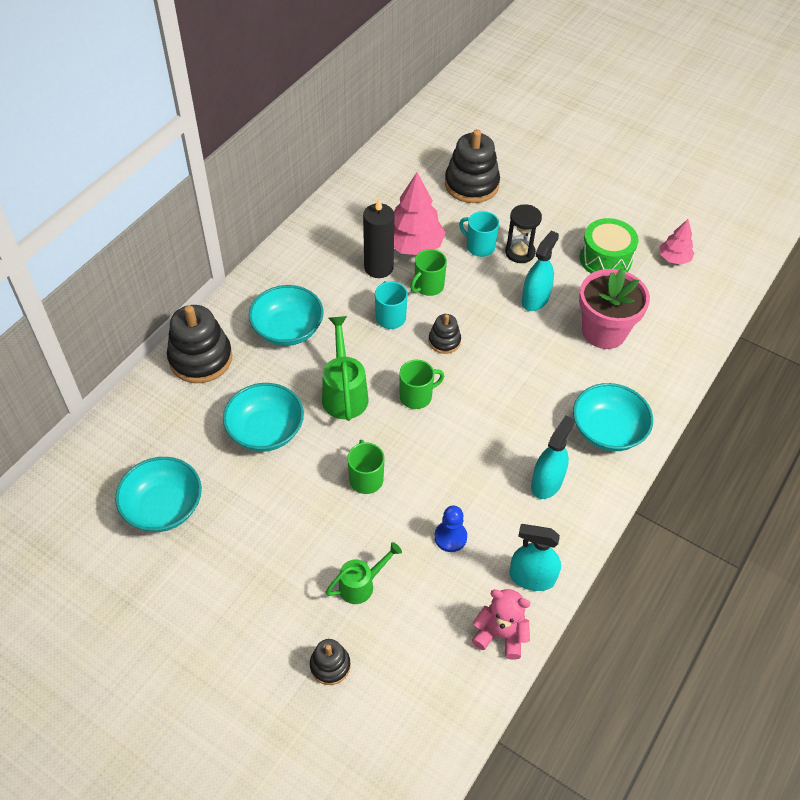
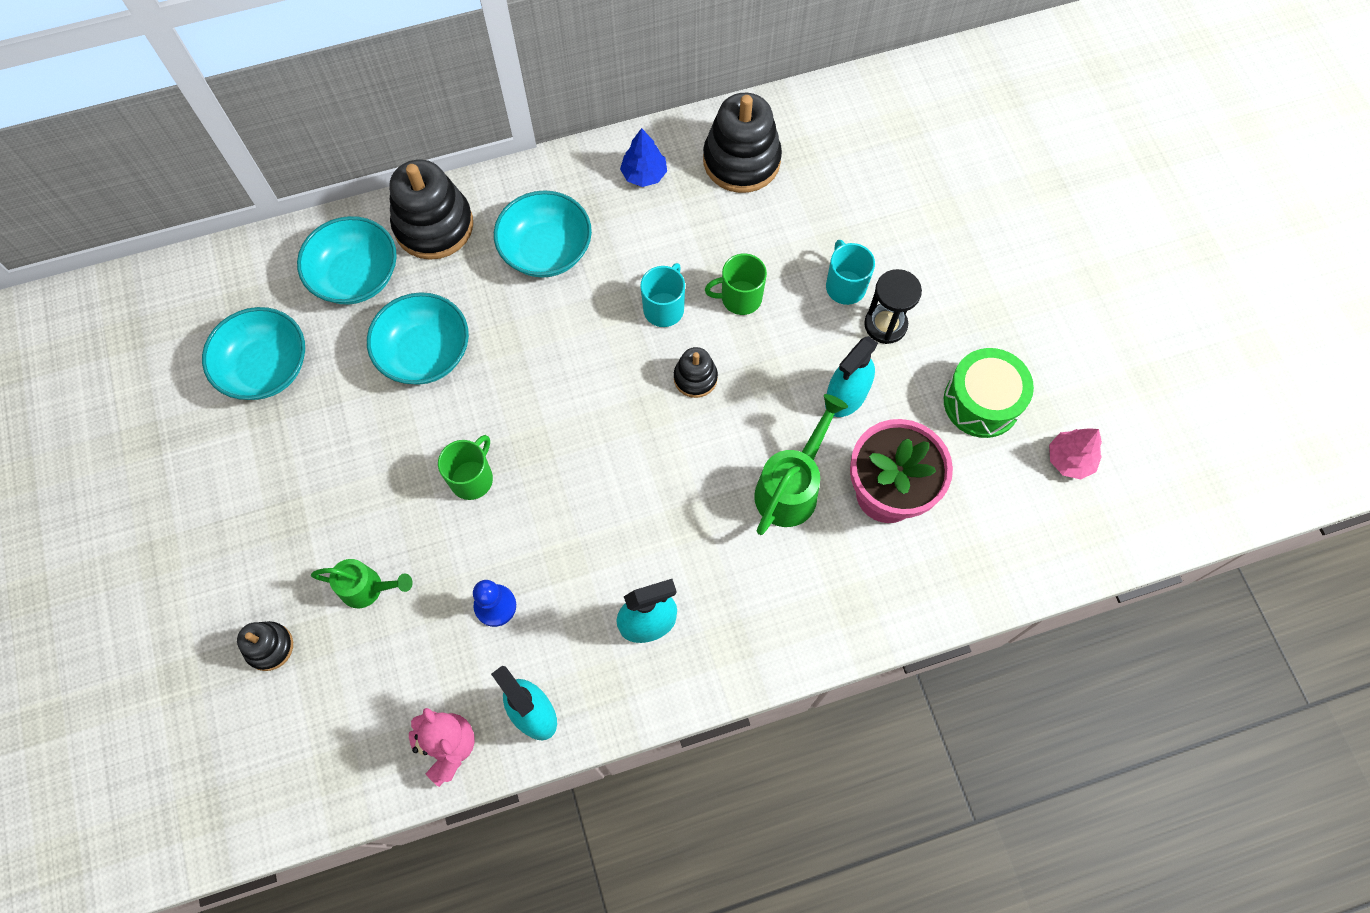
camera: 40 degrees right, 15 degrees up
green watering can [322,316,368,421] -> green watering can moved to [754,394,848,535]
black candle [363,198,394,278] -> none
pink tree [394,172,446,255] -> none
green mug [399,360,444,409] -> none
black stacking toy [445,129,500,203] -> black stacking toy moved to [703,93,782,193]
turquoise spray bottle [522,230,559,311] -> turquoise spray bottle turned 150 degrees clockwise [825,336,878,417]
turquoise bowl [573,383,653,451] -> turquoise bowl moved to [297,216,397,305]
none -> blue tree [620,128,667,187]

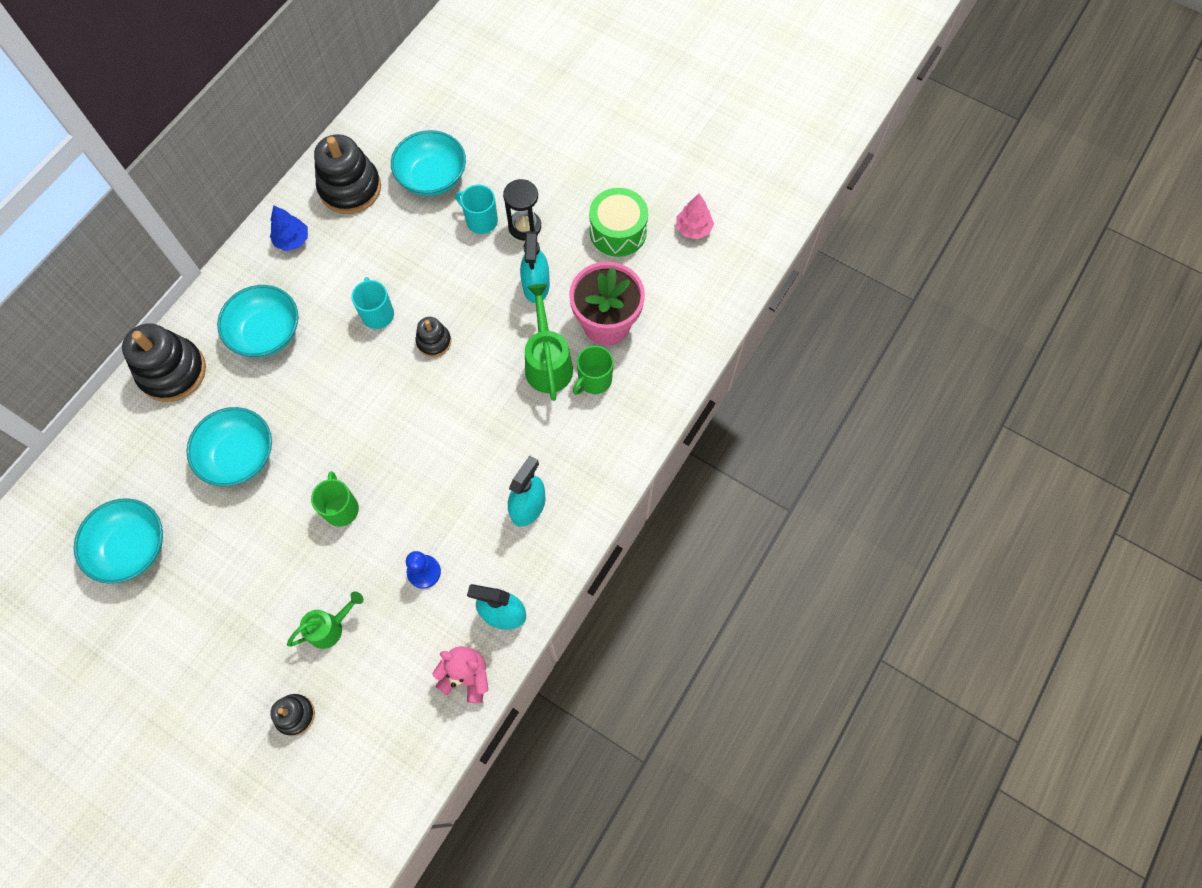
camera: 40 degrees left, 0 degrees up
turquoise bowl [297,216,397,305] -> turquoise bowl moved to [391,130,466,196]
green mug [705,253,767,315] -> green mug moved to [573,346,613,395]

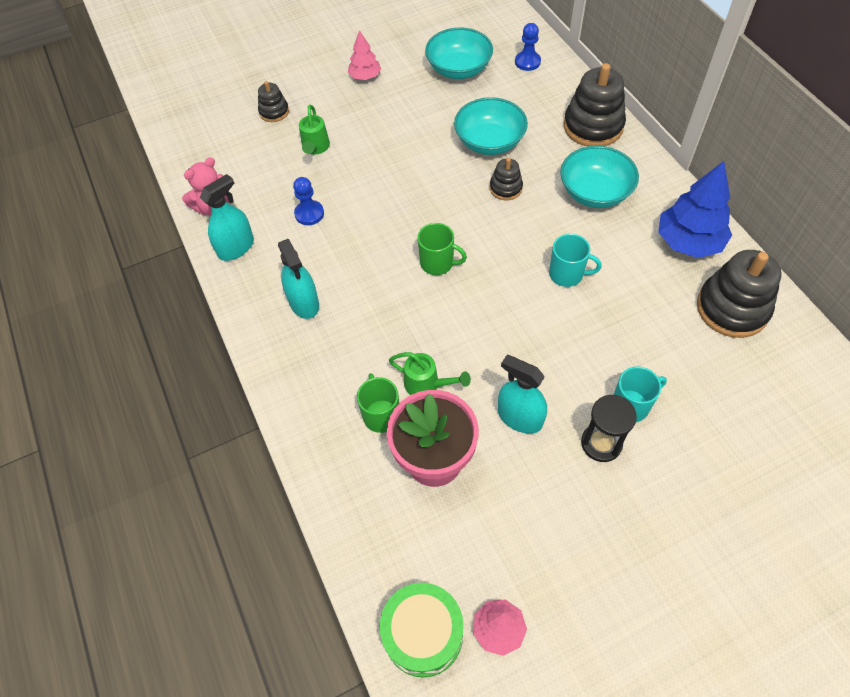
camera: 125 degrees right, 10 degrees down
blue tree [270,205,308,251] -> blue tree [658,161,732,258], size x1.76
green mug [311,471,359,527] -> green mug moved to [418,223,467,275]
turquoise bowl [391,130,466,196] -> none
black stacking toy [416,317,451,357] -> black stacking toy moved to [490,158,523,200]
green watering can [525,284,573,401] -> green watering can [389,352,471,395], size x0.65
green drum [589,188,648,257] -> green drum moved to [380,583,464,677]
none -> pink tree [348,30,381,80]
none -> blue pawn [515,23,541,71]

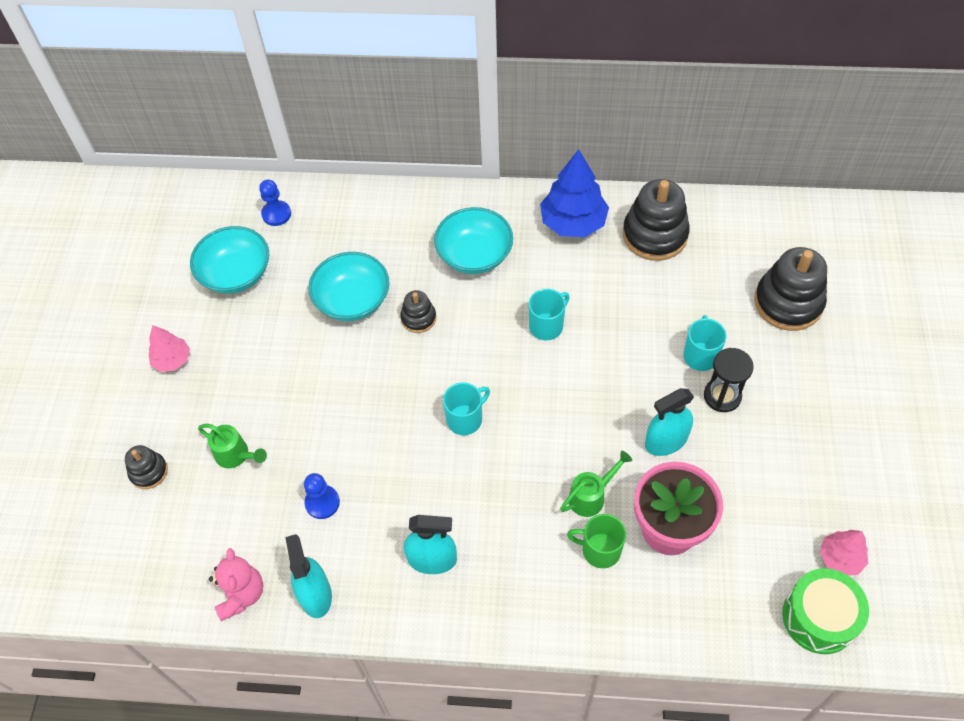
camera: 60 degrees left, 0 degrees up
green mug [418,223,467,275] -> turquoise mug [443,382,490,435]
black stacking toy [564,63,626,146] -> black stacking toy moved to [754,247,827,331]

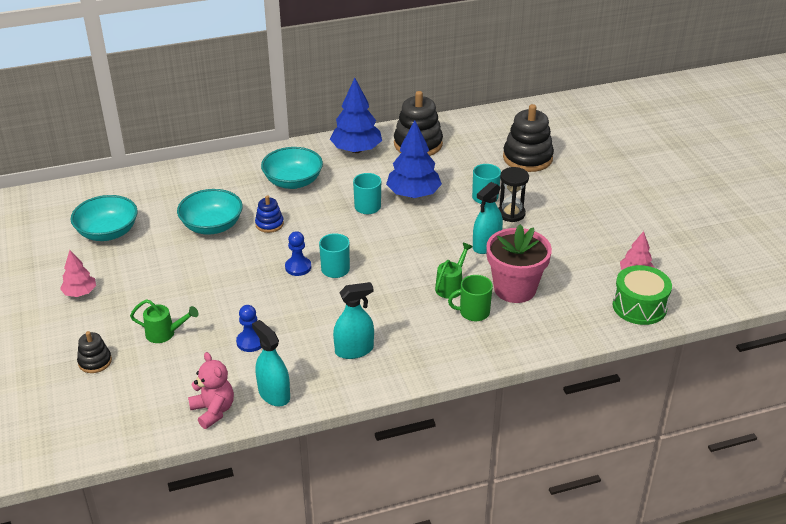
camera: 25 degrees left, 20 degrees down
blue pawn [259,180,291,226] -> blue pawn moved to [285,231,311,276]
black stacking toy [400,290,436,333] -> blue stacking toy [255,195,284,233]
none -> blue tree [386,120,442,198]

